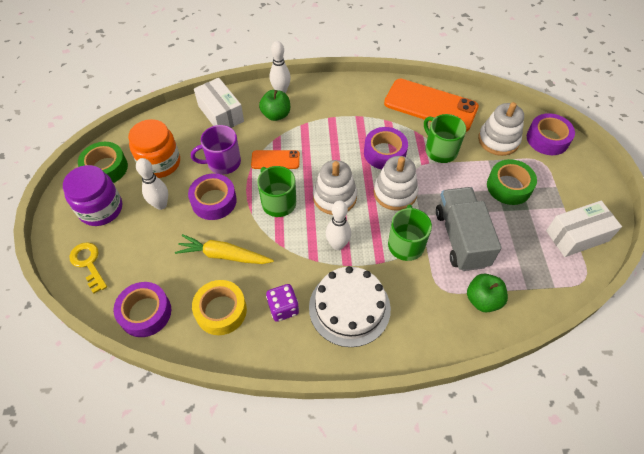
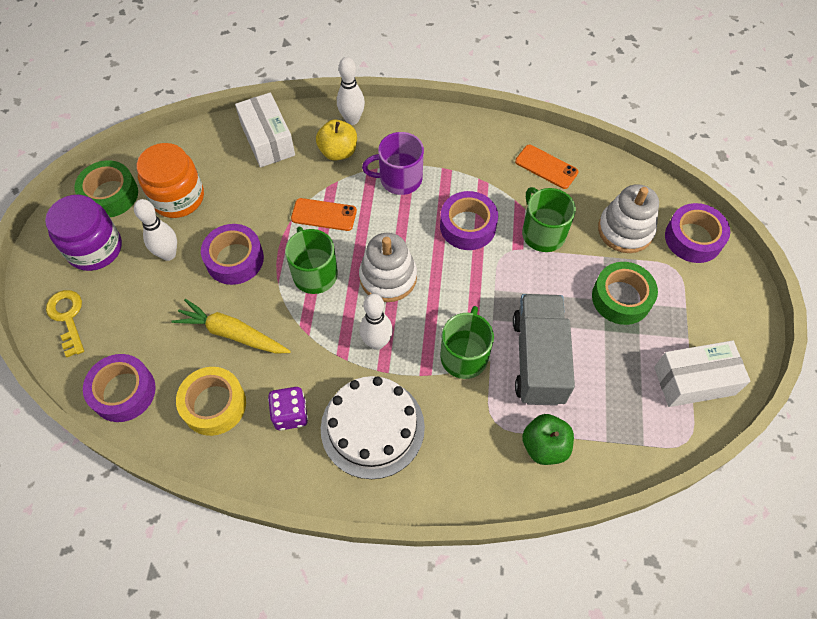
camera: 10 degrees right, 5 degrees up
purple mug [191,125,241,175] -> purple mug moved to [362,132,424,195]
green apple [259,90,290,121] -> yellow apple [316,119,357,161]
white stacking toy [373,156,418,211] -> none
orange phone [384,79,479,132] -> orange phone [515,145,579,189], size x0.50

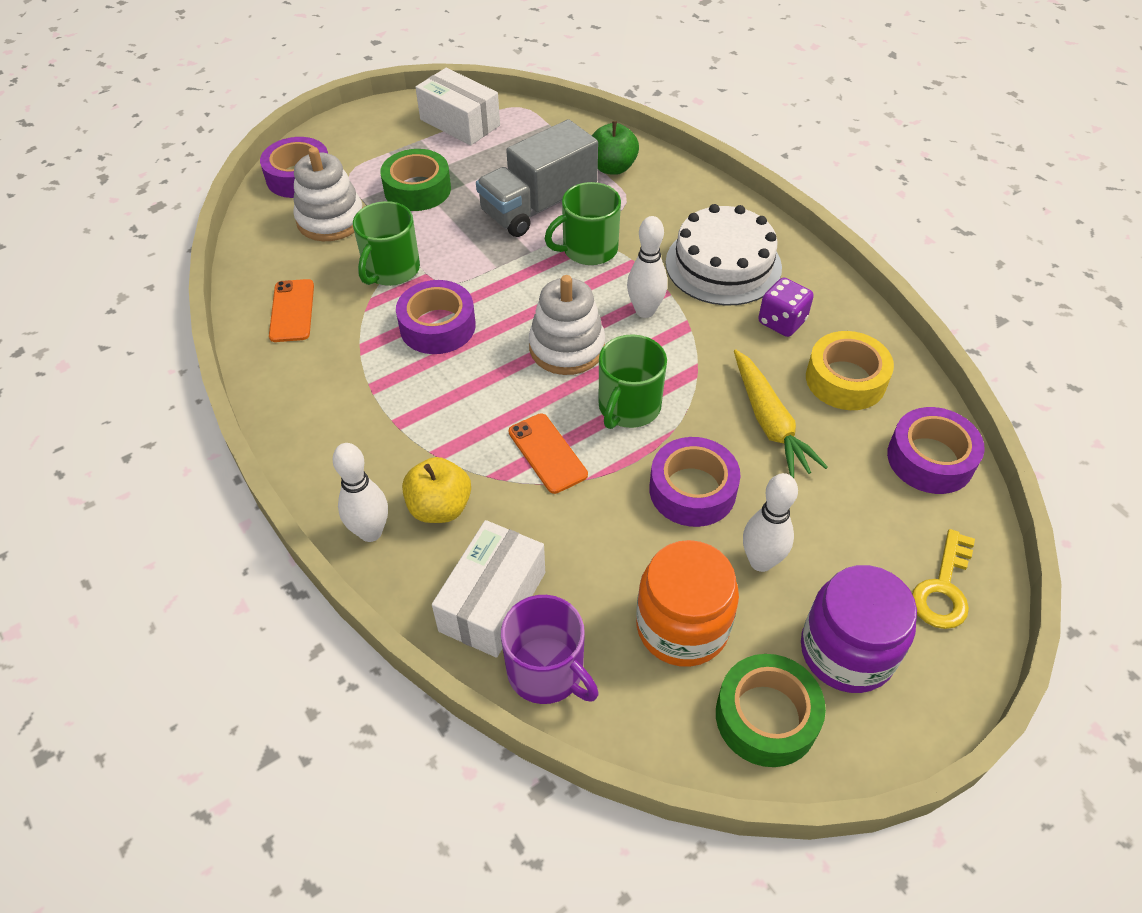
camera: 130 degrees left, 10 degrees down
purple mug [362,132,424,195] -> purple mug moved to [501,595,599,704]

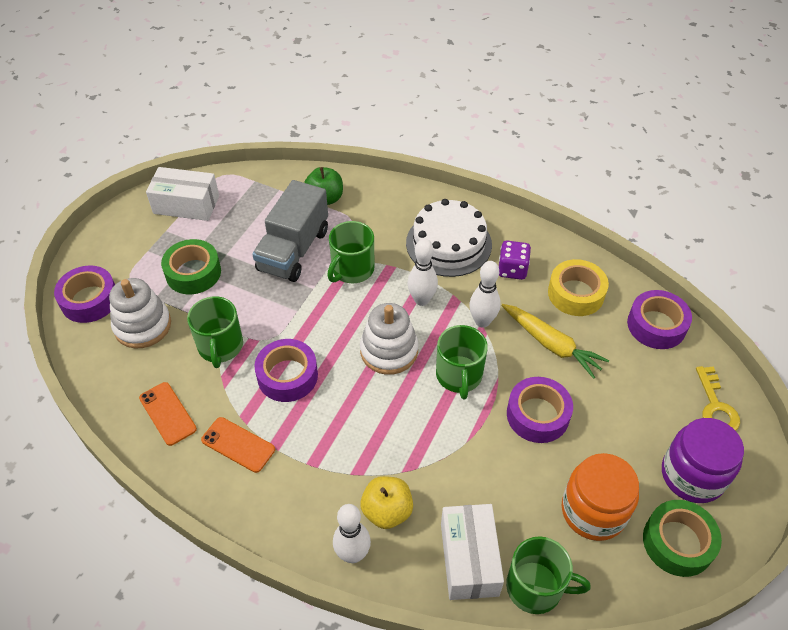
camera: 30 degrees left, 0 degrees up
purple mug [501,595,599,704] -> green mug [506,536,591,614]
orange phone [509,413,588,494] -> orange phone moved to [201,417,275,473]
white bowling pin [743,473,798,572] -> white bowling pin moved to [469,261,501,328]

